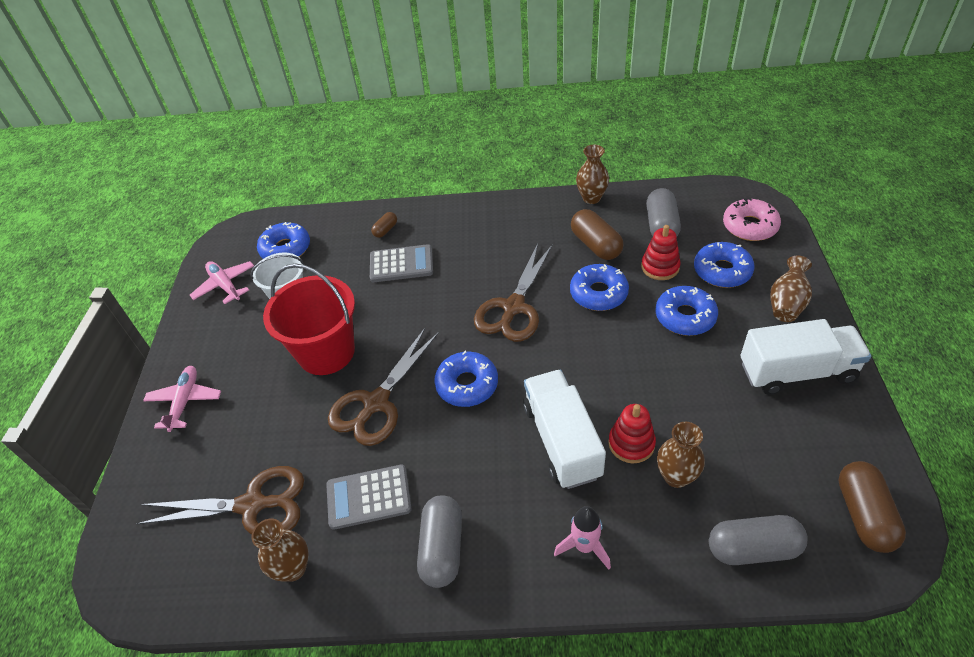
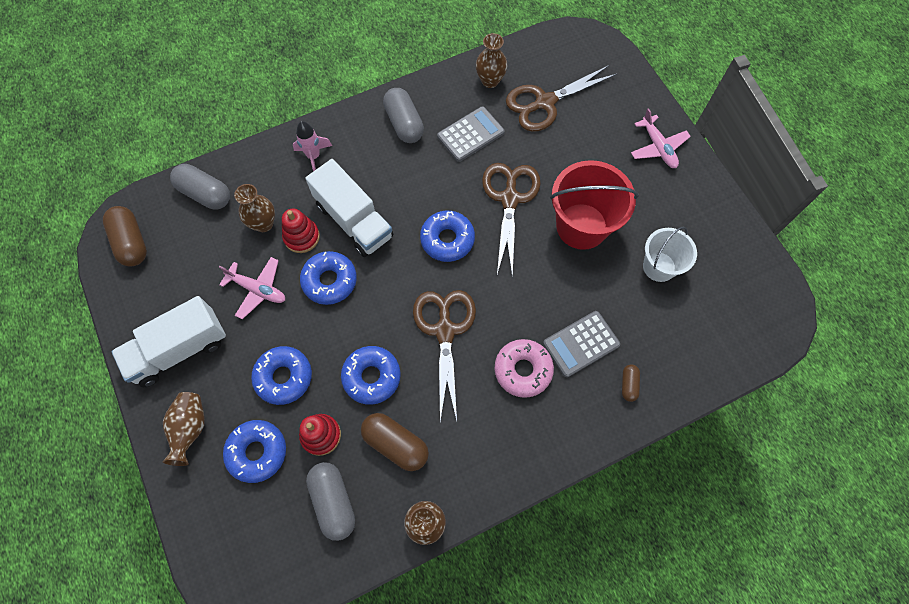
camera: 150 degrees right, 20 degrees up
pink plane [190,261,254,304] -> pink plane moved to [219,257,285,319]
blue donut [257,222,310,259] -> blue donut moved to [300,251,357,305]
grey capsule [709,515,808,565] -> grey capsule turned 60 degrees clockwise [170,164,230,209]
pink donut [723,198,781,241] -> pink donut moved to [495,339,554,398]

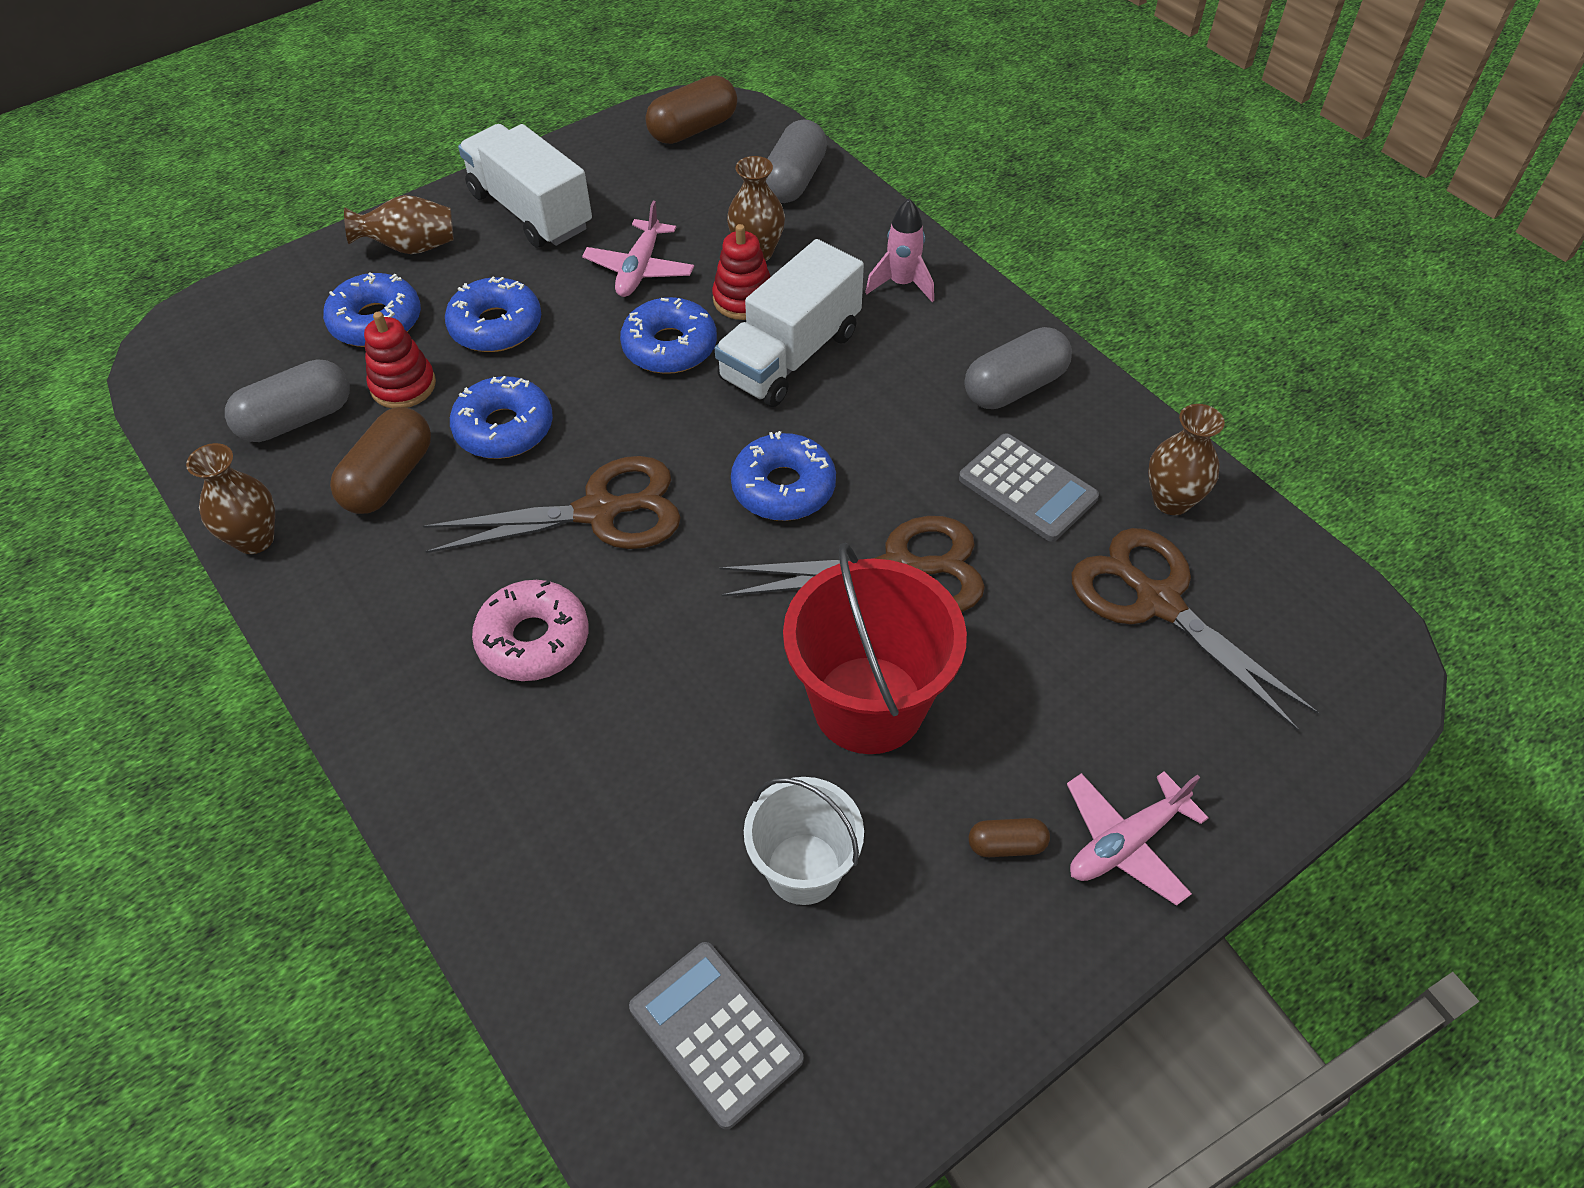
camera: 80 degrees right, 15 degrees down
grey calculator [543,311,620,377] -> grey calculator moved to [629,942,803,1130]
brown capsule [622,364,640,402] -> brown capsule moved to [969,818,1050,857]

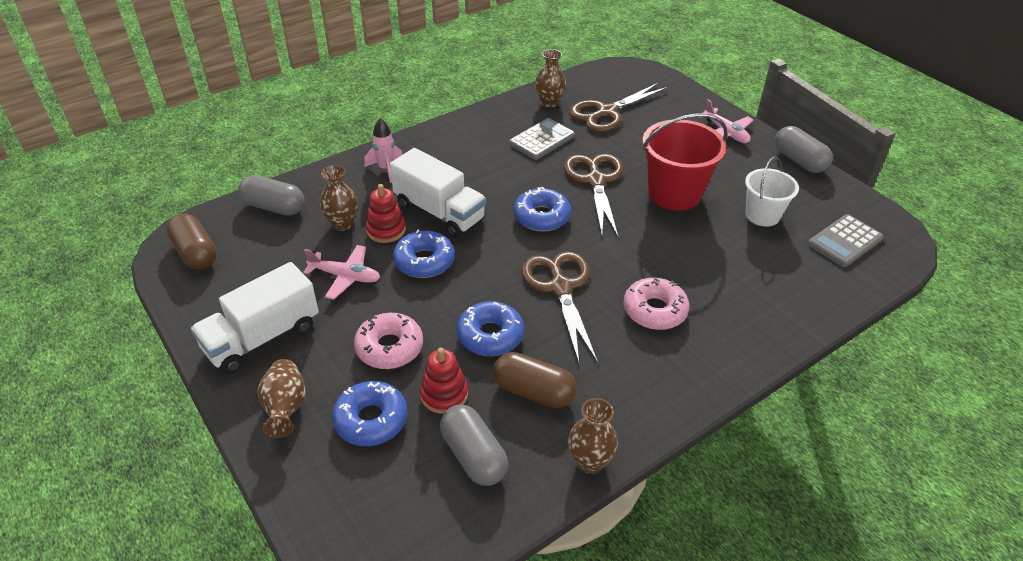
camera: 90 degrees left, 10 degrees down
blue donut [445,277,541,352] -> pink donut [354,313,423,369]
grey capsule [965,327,1072,409] -> grey capsule moved to [775,126,833,173]
brown capsule [969,818,1050,857] -> none

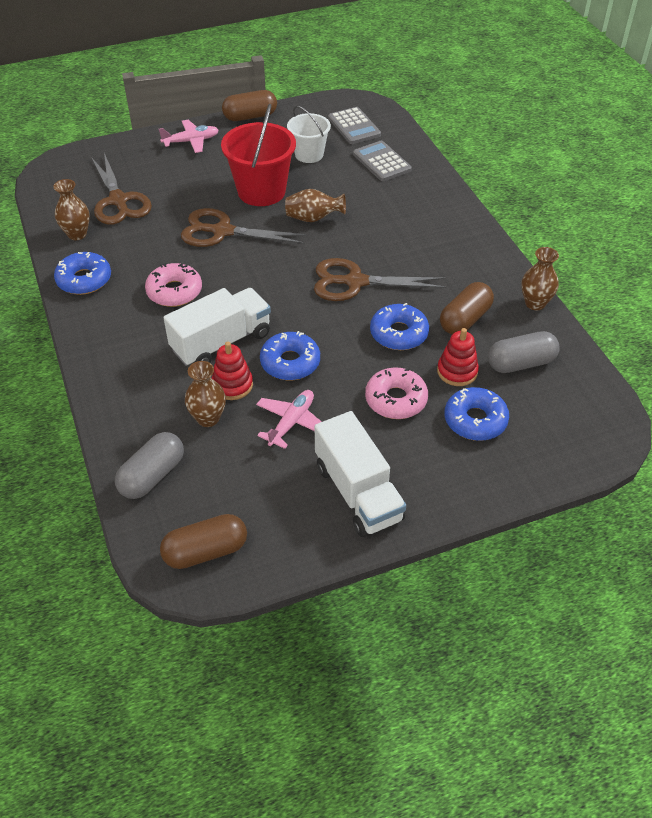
camera: 75 degrees left, 5 degrees up
brown vase [257,359,306,438] -> brown vase moved to [285,189,346,222]
pink rocket [364,118,403,183] -> none
grey calculator [509,118,575,160] -> grey calculator moved to [353,141,412,181]
blue donut [513,187,571,232] -> blue donut moved to [54,252,111,295]
pink donut [623,277,689,330] -> pink donut moved to [145,263,202,307]
grey capsule [775,126,833,173] -> brown capsule [222,90,277,121]

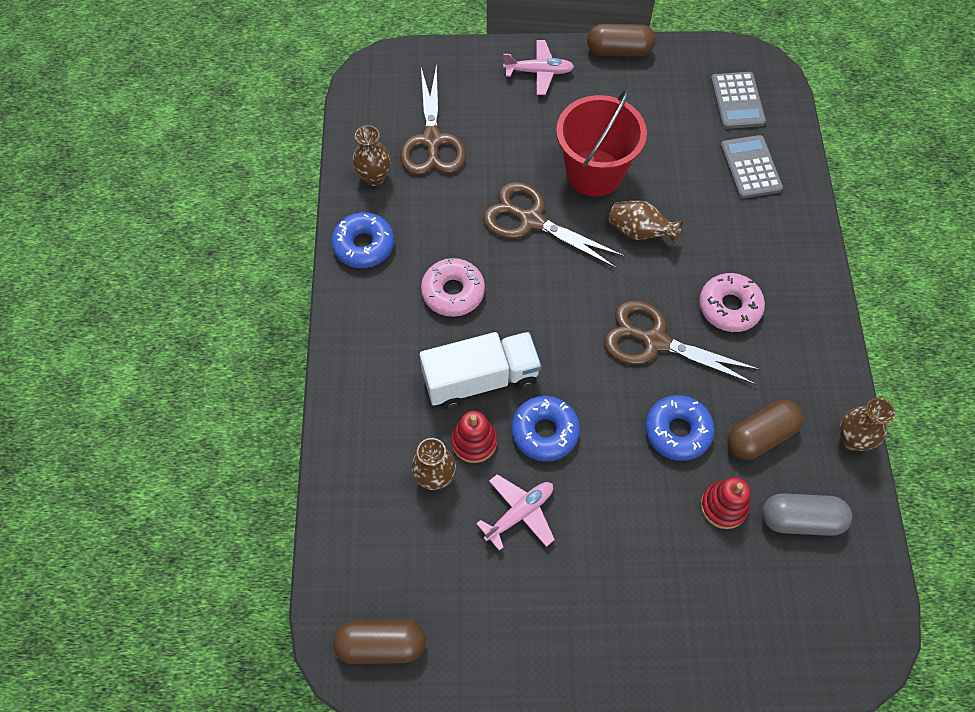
camera: 20 degrees right, 15 degrees up
grey capsule [115,432,184,499] -> none
white bucket [287,106,331,163] -> none
white truck [315,411,406,537] -> none
pink donut [365,367,428,419] -> pink donut moved to [699,273,765,332]
blue donut [444,387,509,441] -> none

